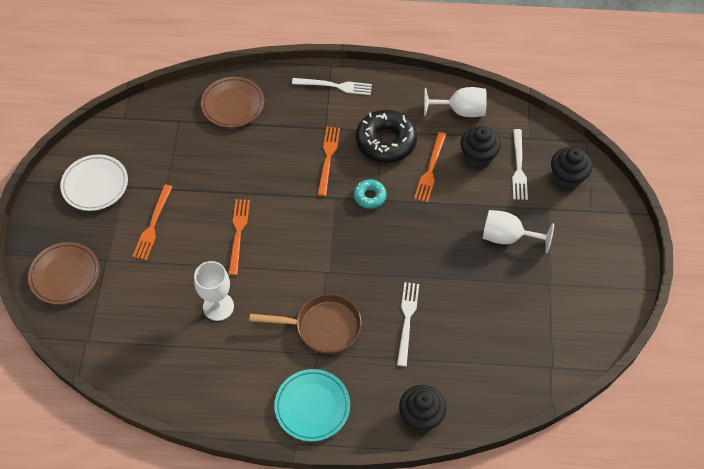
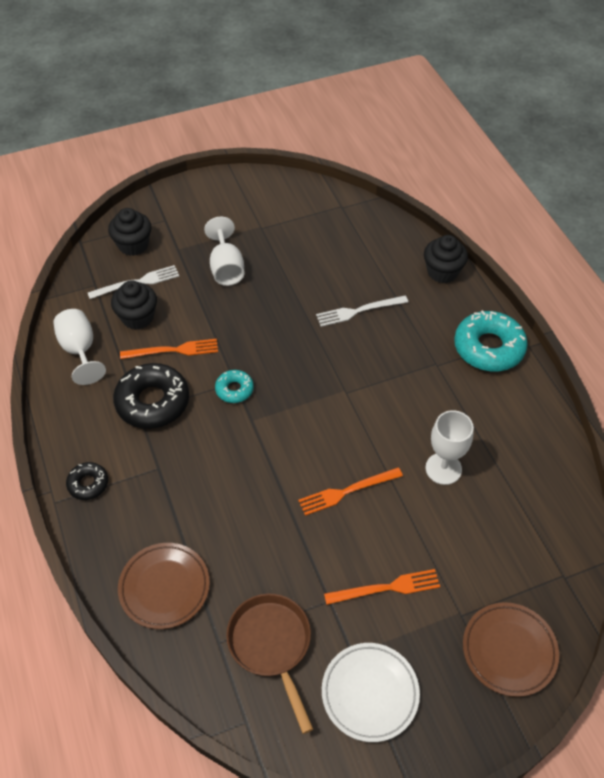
camera: 115 degrees left, 5 degrees down
brown pan [249,294,362,354] -> brown pan moved to [226,594,313,734]
turquoise plate [274,369,350,442] -> turquoise donut [454,310,528,372]
white fork [292,78,372,95] -> black donut [66,462,108,500]
orange fork [318,127,340,196] -> none

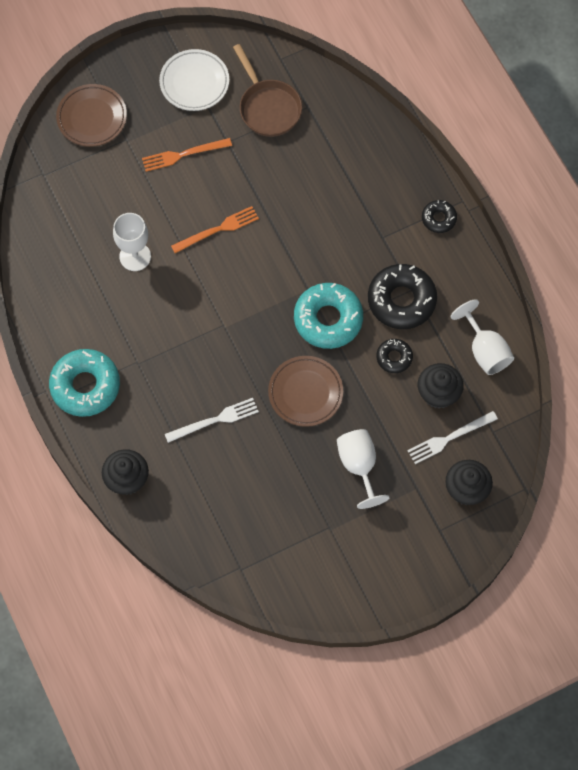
camera: 175 degrees right, 15 degrees up
brown plate [118,543,210,629] -> brown plate moved to [268,356,343,427]
orange fork [120,339,218,359] -> black donut [376,339,413,373]
turquoise donut [215,370,254,403] -> turquoise donut [294,283,363,349], size x1.92

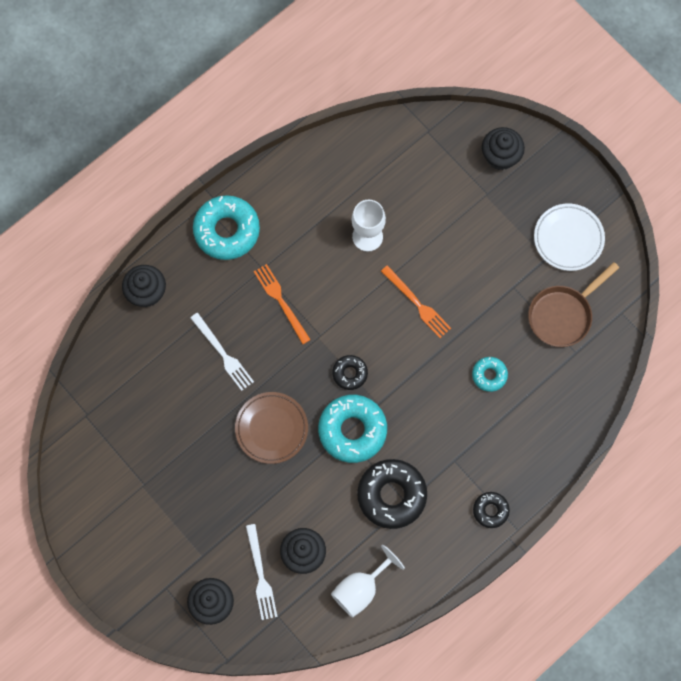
camera: 75 degrees right, 5 degrees up
brown plate [56,84,127,147] -> black cupcake [482,127,525,170]
orange fork [142,138,232,172] -> orange fork moved to [254,264,311,344]
white goblet [337,429,389,509] -> none
black donut [376,339,413,373] -> black donut moved to [332,355,368,390]
white fork [407,411,498,464] -> white fork turned 150 degrees counterclockwise [246,524,278,620]
none -> turquoise donut [472,357,508,392]

